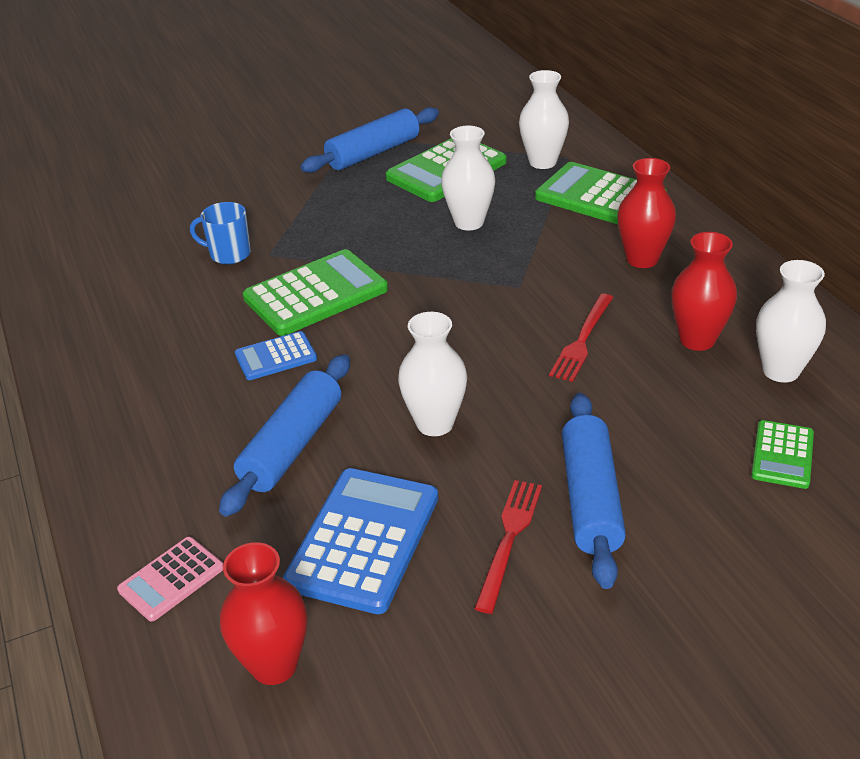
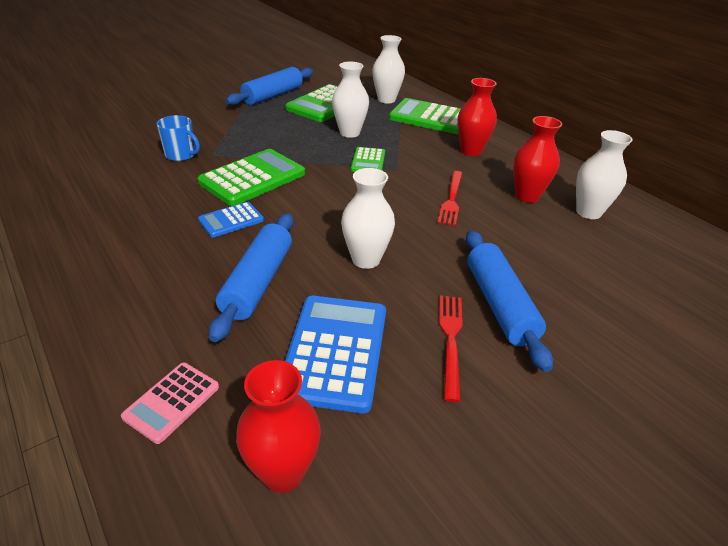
camera: 15 degrees left, 0 degrees up
blue mug [190,202,251,264] -> blue mug turned 150 degrees counterclockwise [157,115,200,161]
green calculator [751,420,814,489] -> green calculator moved to [351,147,385,172]

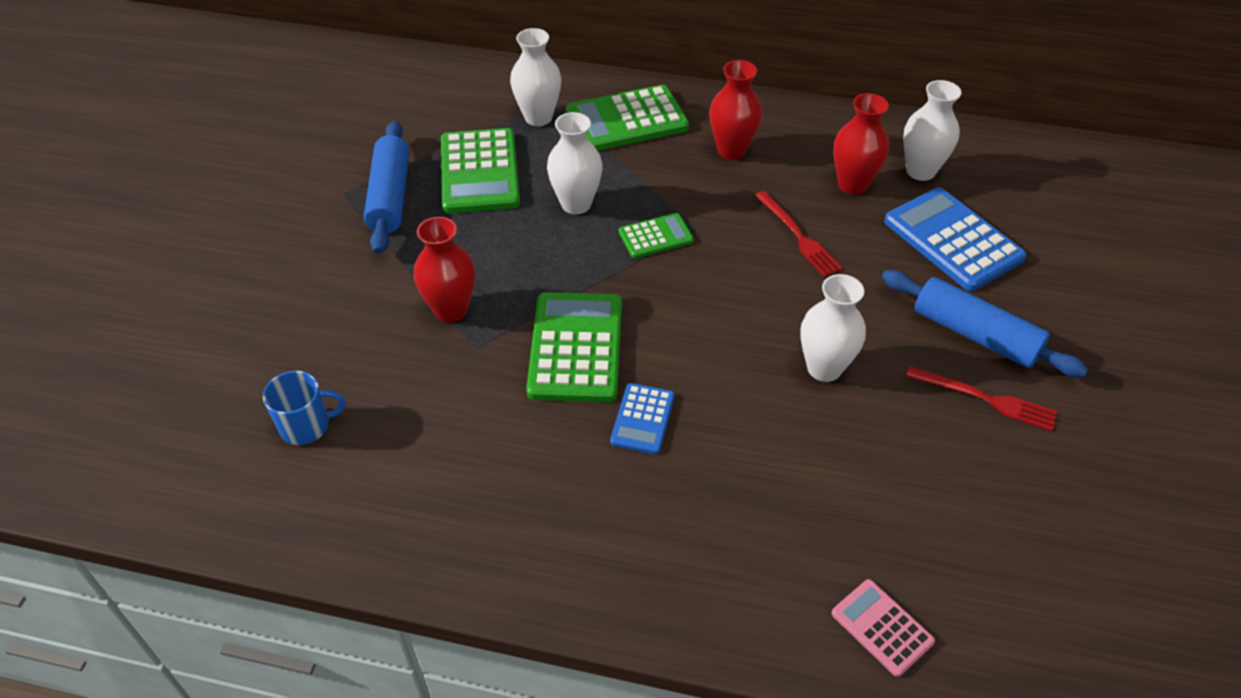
camera: 40 degrees left, 10 degrees up
pink calculator [121,363,219,444] -> pink calculator turned 150 degrees clockwise [832,579,935,677]
blue mug [157,115,200,161] -> blue mug moved to [263,371,345,445]
blue rolling pin [209,213,294,342] -> none
red vase [236,360,321,493] -> red vase moved to [414,217,476,323]
blue calculator [285,296,386,413] -> blue calculator moved to [884,187,1026,291]
green calculator [351,147,385,172] -> green calculator turned 75 degrees counterclockwise [619,213,694,258]
red fork [439,295,463,402] -> red fork turned 150 degrees clockwise [906,366,1057,431]

